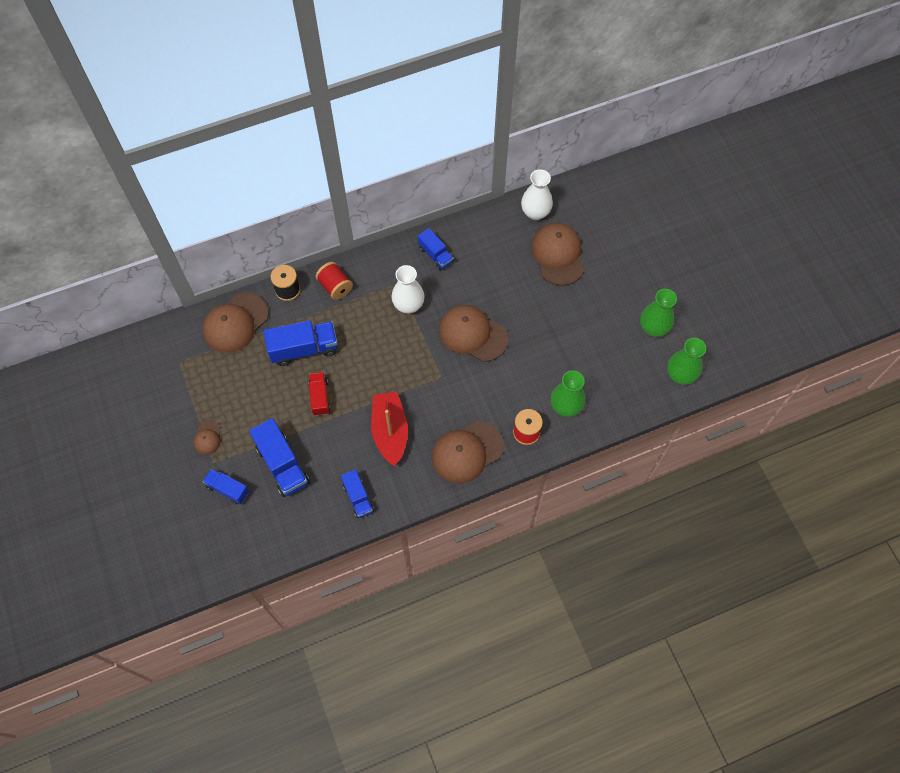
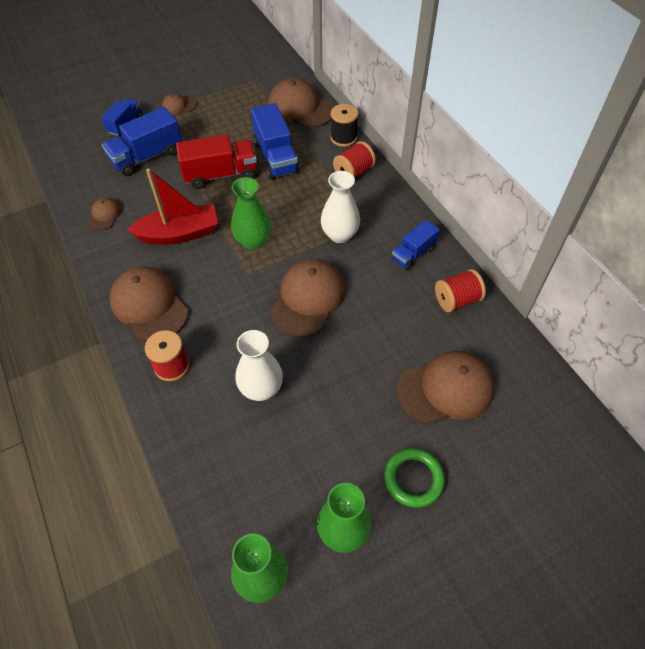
camera: 85 degrees right, 10 degrees down
red truck [309,372,330,416] -> red truck [176,134,257,189], size x1.64
blue truck [341,469,374,518] -> brown cap [88,198,121,230]
white vase [521,169,553,220] -> white vase moved to [235,330,283,401]
green vase [551,370,585,417] -> green vase moved to [231,177,271,250]
none -> green ring [384,448,445,508]
none -> red spool [435,269,486,312]

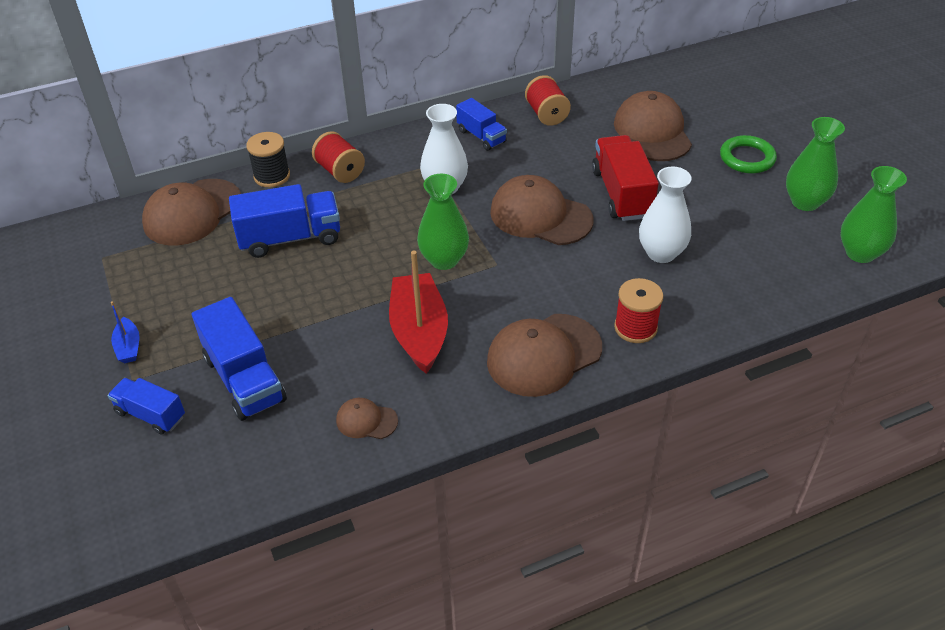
camera: 85 degrees left, 10 degrees down
brown cap [162,93,197,114] -> blue boat [111,301,139,363]
red truck [176,134,257,189] -> red truck moved to [592,135,659,221]

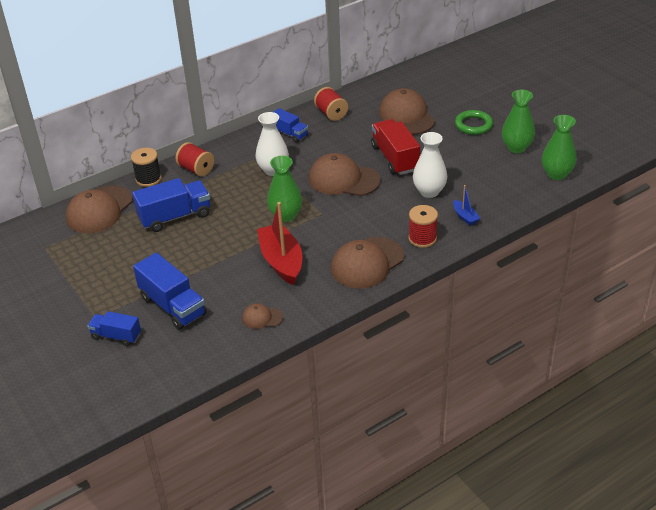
camera: 10 degrees left, 5 degrees down
blue boat [111,301,139,363] -> blue boat moved to [453,185,480,225]

